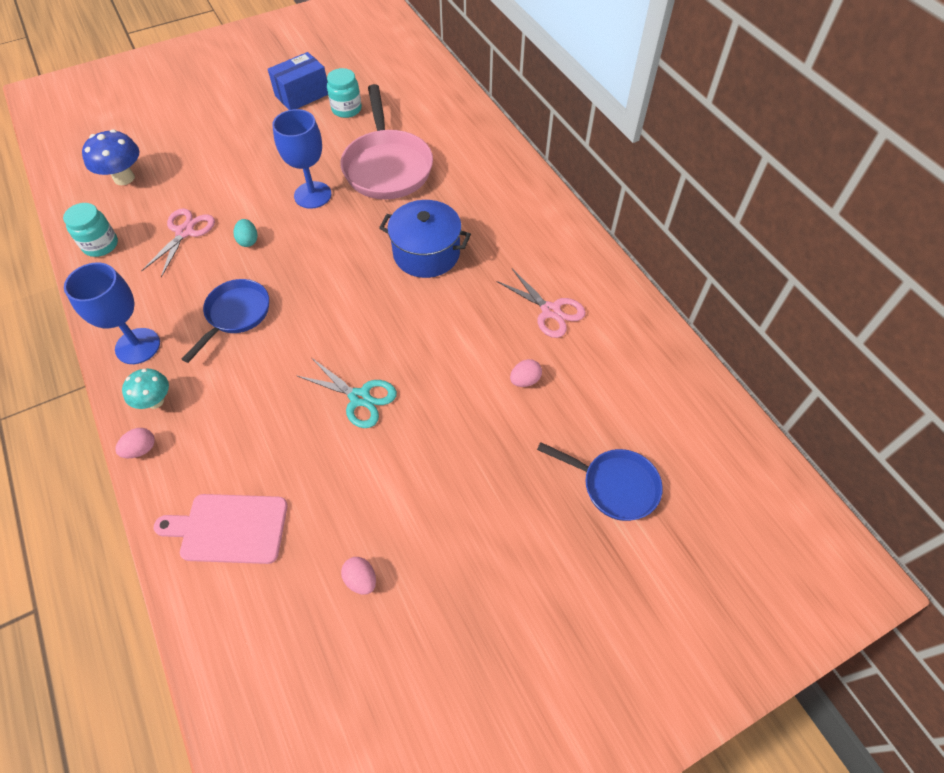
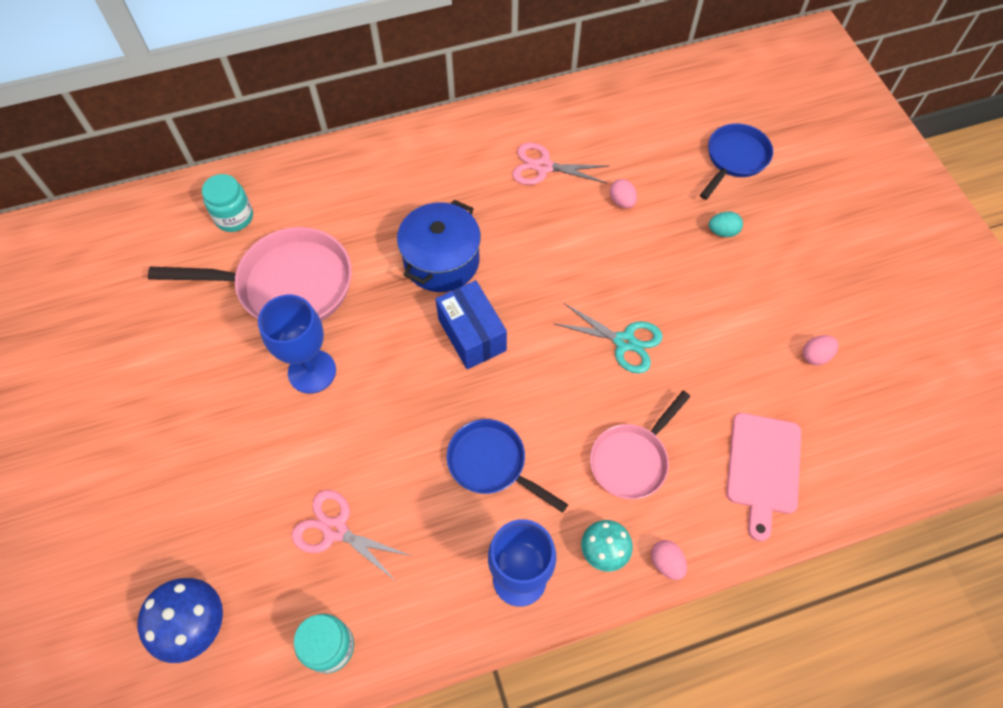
camera: 80 degrees left, 5 degrees up
turquoise egg [233,219,257,247] -> turquoise egg moved to [709,212,743,237]
blue box [268,52,328,110] -> blue box moved to [436,280,507,369]
turquoise scissors [296,358,397,428] -> turquoise scissors turned 75 degrees clockwise [553,303,663,374]
turquoise jar [327,68,362,118] -> turquoise jar moved to [202,174,253,232]
pink scissors [496,269,586,338] -> pink scissors turned 135 degrees counterclockwise [512,142,609,185]
none -> pink pan [590,391,691,499]

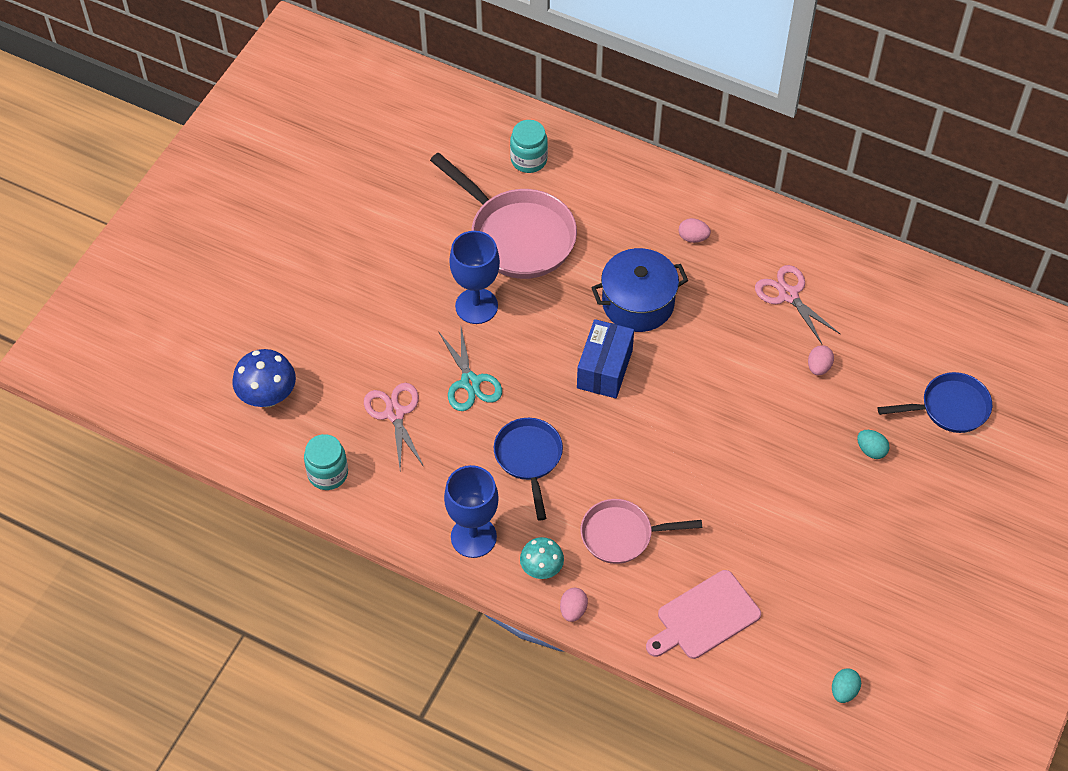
camera: 45 degrees right, 5 degrees down
turquoise scissors [553,303,663,374] -> turquoise scissors moved to [438,327,502,411]
pink egg [803,335,838,365] -> pink egg moved to [679,218,711,243]
none -> turquoise egg [832,668,861,703]

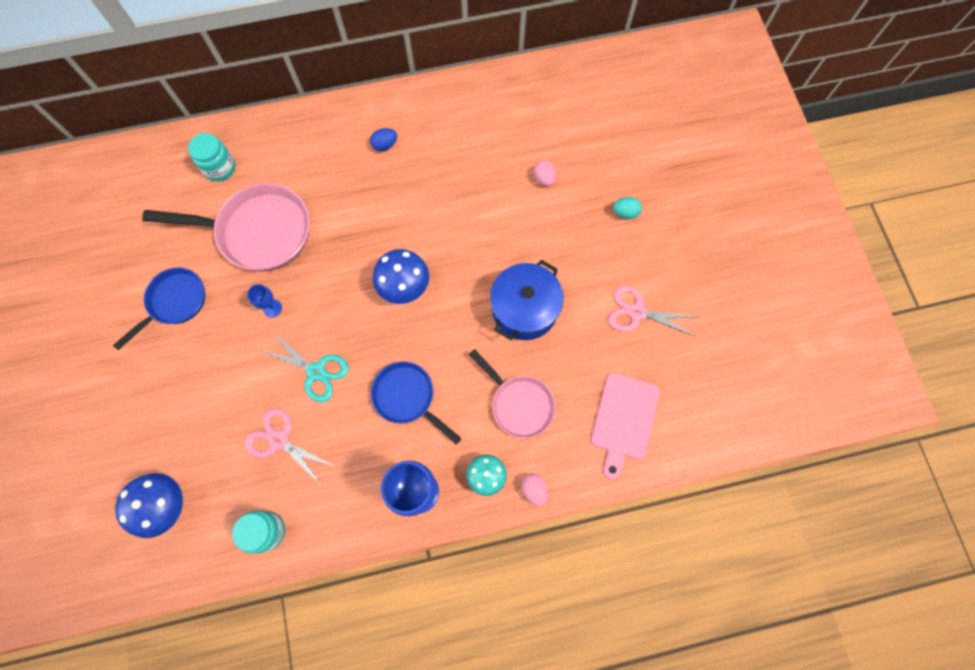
camera: 40 degrees left, 15 degrees up
blue goblet [449,231,500,324] -> blue goblet [247,284,282,317], size x0.48
blue box [577,319,634,398] -> blue mushroom [373,249,429,304]
pink pan [581,499,702,564] -> pink pan turned 90 degrees counterclockwise [469,349,556,438]
blue pot [591,248,688,332] -> blue pot moved to [490,260,564,340]
pink egg [679,218,711,243] -> blue egg [370,128,397,151]
pink scissors [755,265,840,344] -> pink scissors moved to [608,286,696,337]
turquoise egg [832,668,861,703] -> none
blue pan [878,372,992,433] -> blue pan moved to [113,267,205,350]

